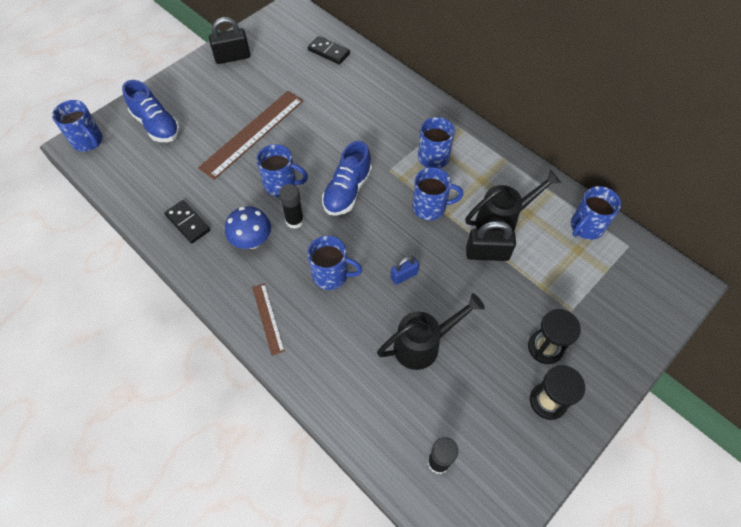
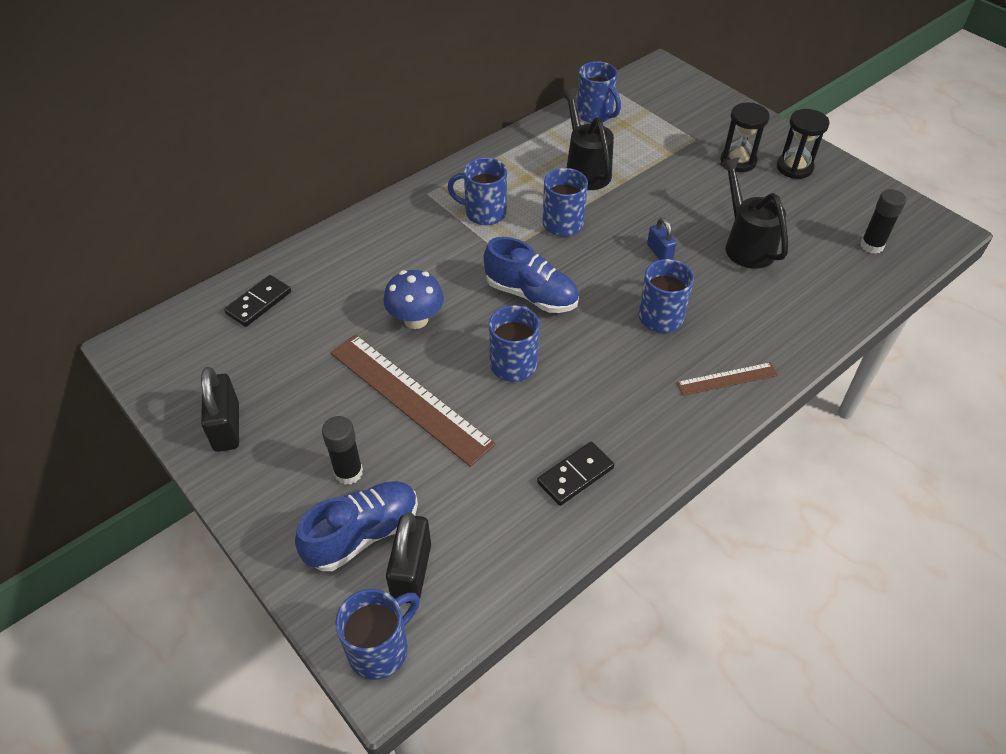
camera: 85 degrees left, 10 degrees down
blue mushroom [225,206,271,249] -> blue mushroom moved to [383,270,444,329]
black glue stick [279,184,304,229] -> black glue stick moved to [322,416,363,485]
black padlock [466,221,516,261] -> black padlock moved to [386,512,431,603]

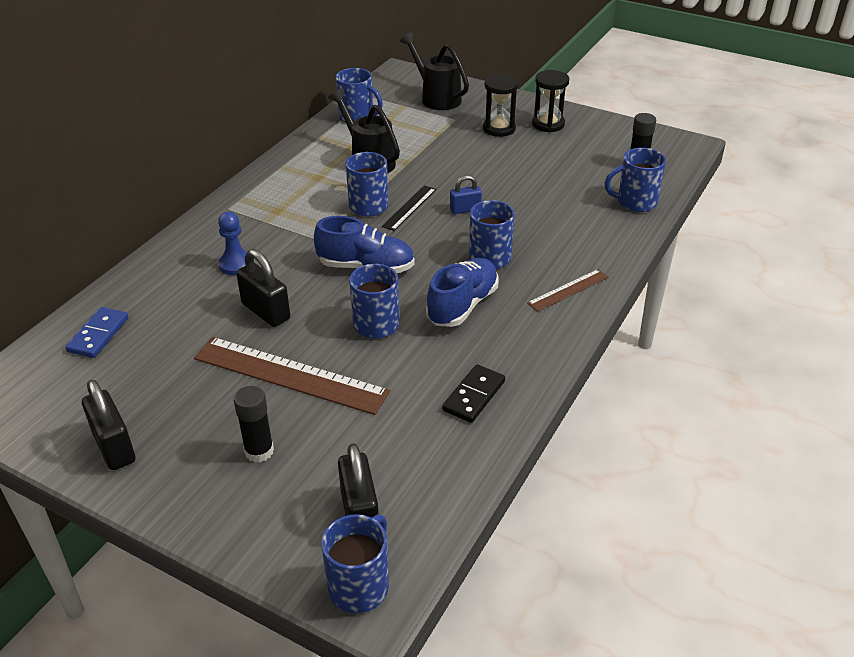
camera: 20 degrees left, 10 degrees down
black domino [224,275,291,327] -> blue domino [65,307,128,358]
blue shoe [295,481,418,571] -> blue shoe moved to [426,258,499,327]
blue mushroom [383,270,444,329] -> black padlock [236,249,290,327]
blue mug [447,157,507,225] -> blue mug moved to [605,148,666,212]
blue padlock [647,218,677,260] -> blue padlock turned 60 degrees counterclockwise [450,175,482,214]
black watering can [719,157,788,269] -> black watering can moved to [400,32,469,110]
none -> blue pawn [218,212,247,275]
none -> black ruler [382,185,436,231]

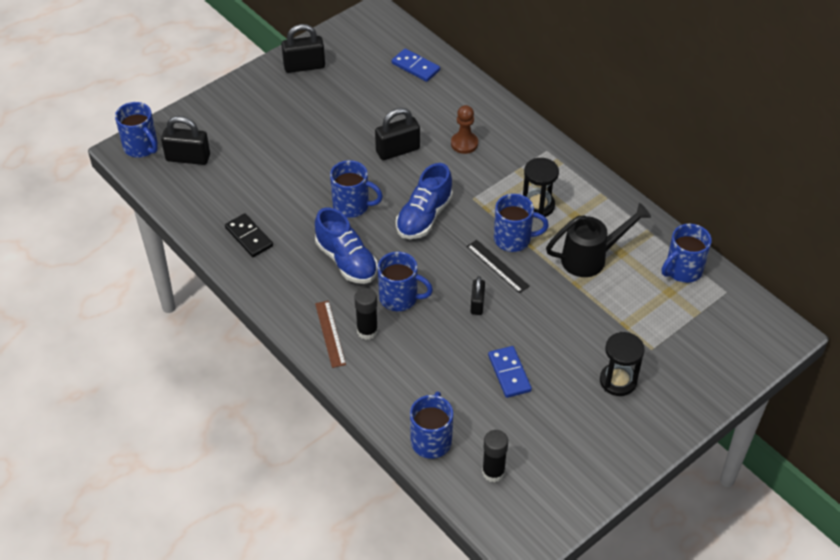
camera: 110 degrees right, 10 degrees up
brown ruler [194,337,390,415] -> none
blue pawn [218,212,247,275] -> brown pawn [451,105,478,154]
black glue stick [234,386,274,463] -> black glue stick moved to [354,288,378,340]
black watering can [400,32,469,110] -> none
blue padlock [450,175,482,214] -> black padlock [471,276,485,315]
black hourglass [532,70,569,133] -> black hourglass moved to [523,158,559,218]
none -> blue domino [488,346,532,398]

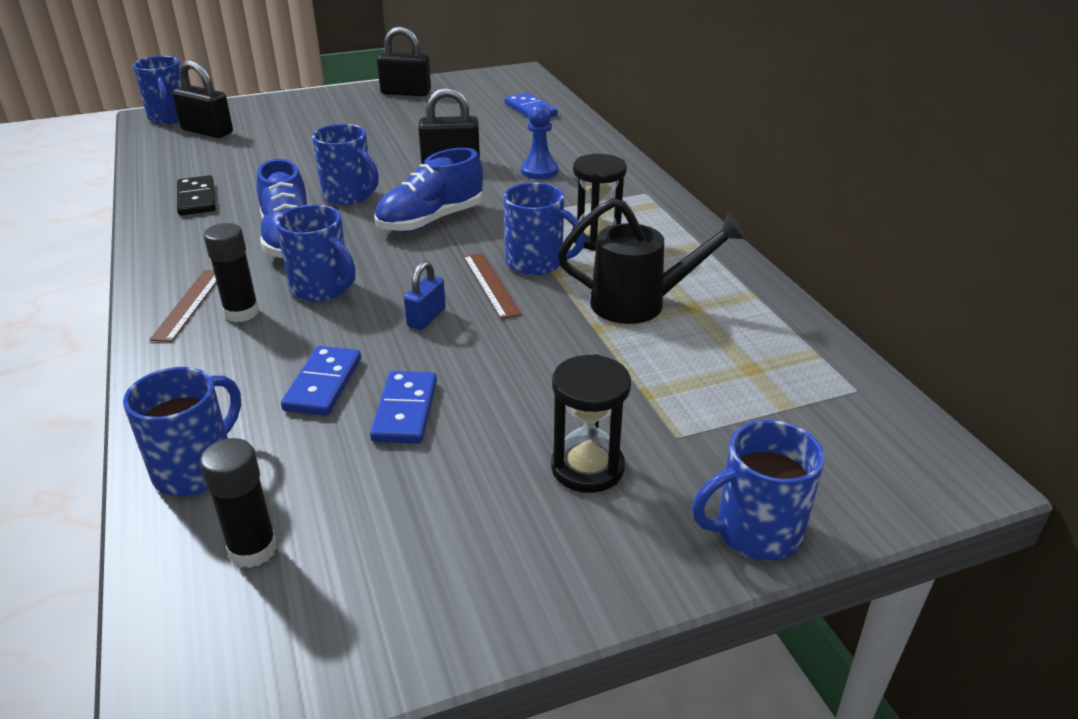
camera: 20 degrees right, 15 degrees down
brown pawn [451,105,478,154] -> blue pawn [521,103,559,179]
black ruler [467,240,530,293] -> brown ruler [463,253,522,319]
black padlock [471,276,485,315] -> blue padlock [404,261,446,330]
blue mug [662,224,712,283] -> blue mug moved to [692,420,825,561]
none -> blue domino [281,346,361,416]

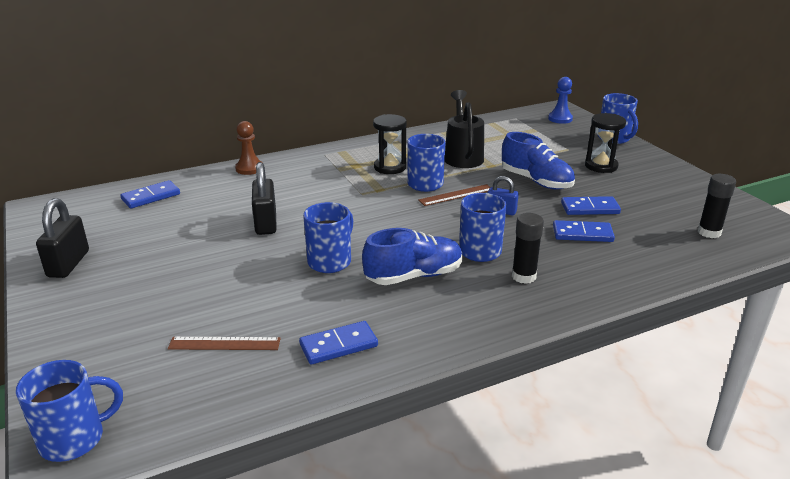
camera: 95 degrees left, 5 degrees down
blue mug [123,367,241,496] -> none
brown ruler [149,270,217,342] -> brown ruler moved to [168,337,281,350]
black padlock [172,60,233,138] -> none
black domino [177,175,216,216] -> blue domino [299,321,378,364]
blue shoe [374,148,483,232] -> blue shoe moved to [502,132,575,190]
blue pawn [521,103,559,179] -> blue pawn moved to [548,77,573,124]
none -> brown pawn [235,121,263,175]

